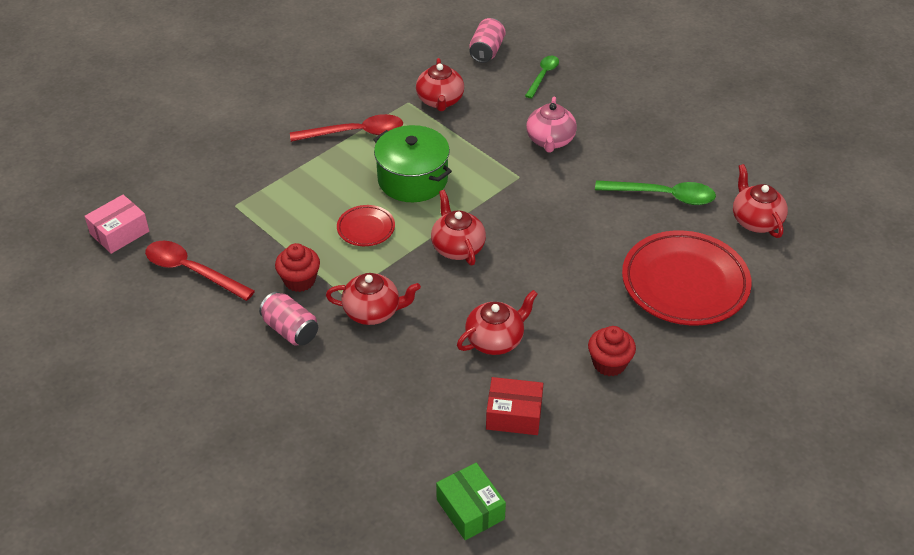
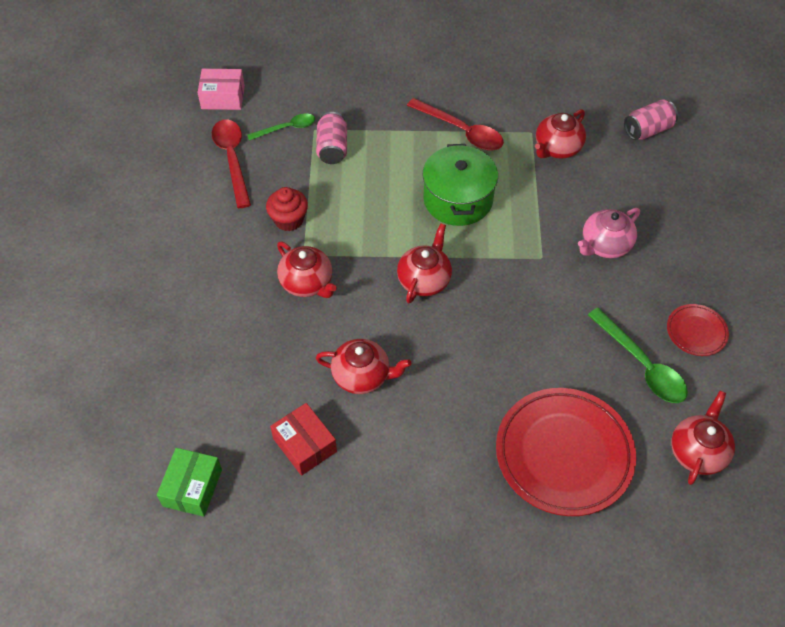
camera: 45 degrees right, 10 degrees up
pink can [259,292,318,346] -> pink can moved to [316,112,347,164]
red plate [337,205,395,246] -> red plate moved to [667,304,729,356]
green spoon [525,56,559,99] -> green spoon moved to [247,114,315,141]
red cupcake [588,326,636,376] -> none

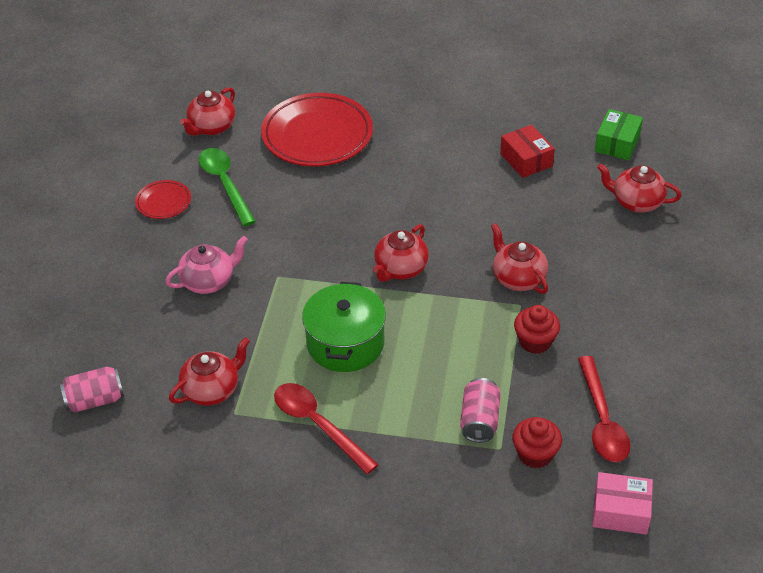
camera: 170 degrees left, 10 degrees down
green spoon [247,114,315,141] -> red cupcake [513,417,562,468]
red teapot [316,339,411,394] -> red teapot moved to [597,163,681,213]

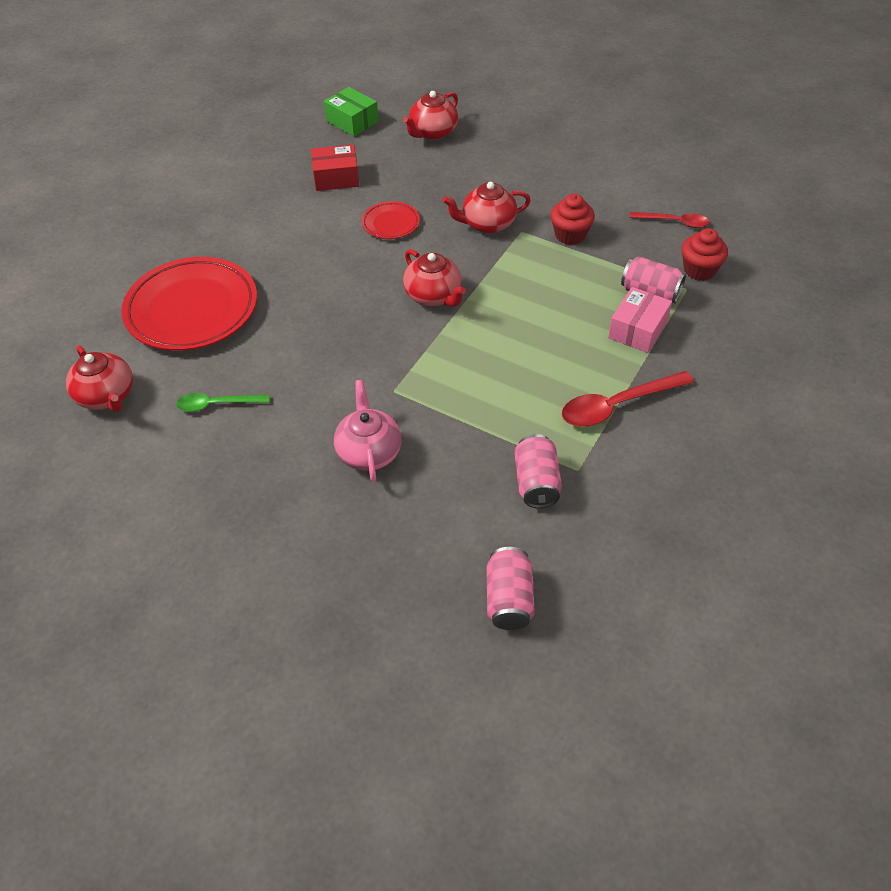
camera: 70 degrees left, 5 degrees up
red plate [135,180,191,219] -> red plate moved to [361,201,420,239]
red teapot [169,337,250,406] -> pink can [514,434,562,508]
green spoon [199,148,256,226] -> green spoon [176,393,270,412], size x0.63
green pot [302,282,386,372] -> none
red spoon [578,356,631,462] -> red spoon [629,212,709,228], size x0.63
pink box [592,472,653,535] -> pink box moved to [608,287,672,353]

